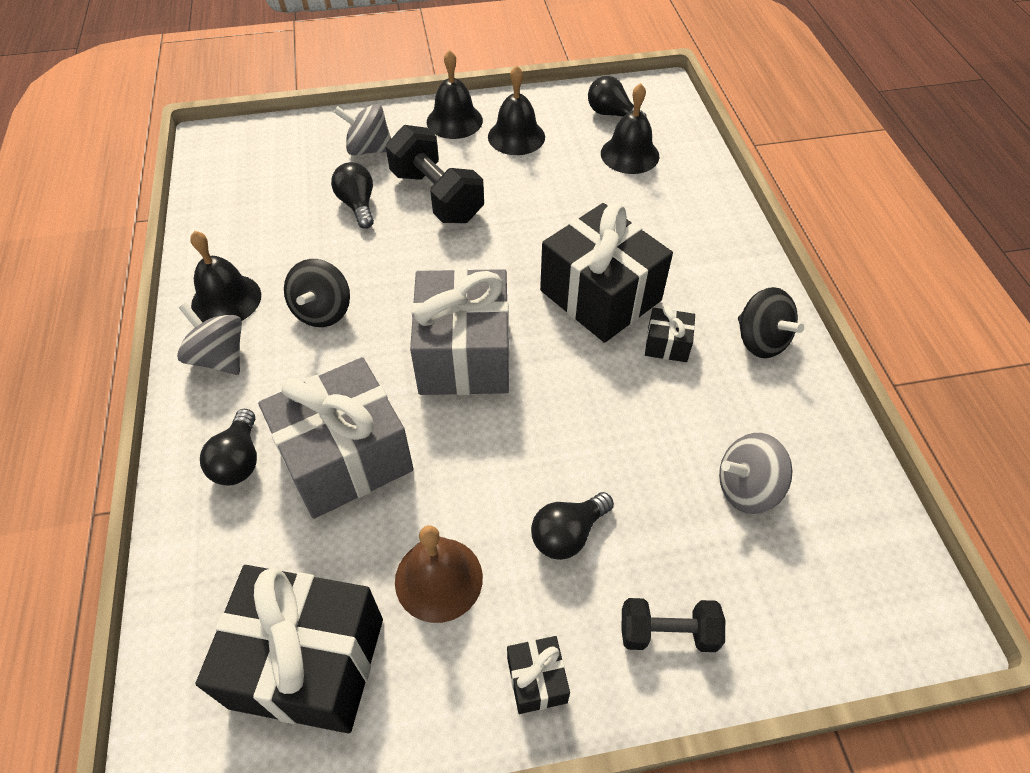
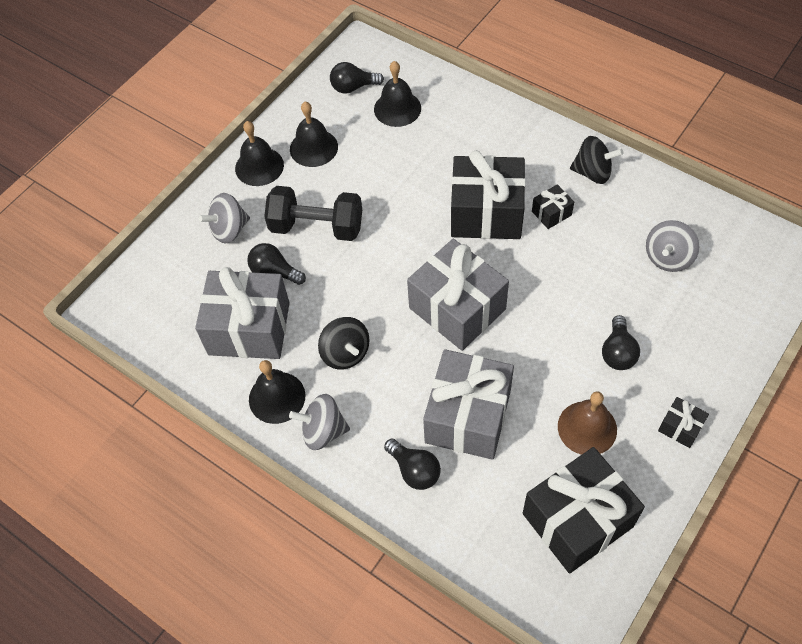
camera: 40 degrees left, 5 degrees up
black dumbbell [622,598,725,652] -> none
none -> grey gift [195,267,289,359]

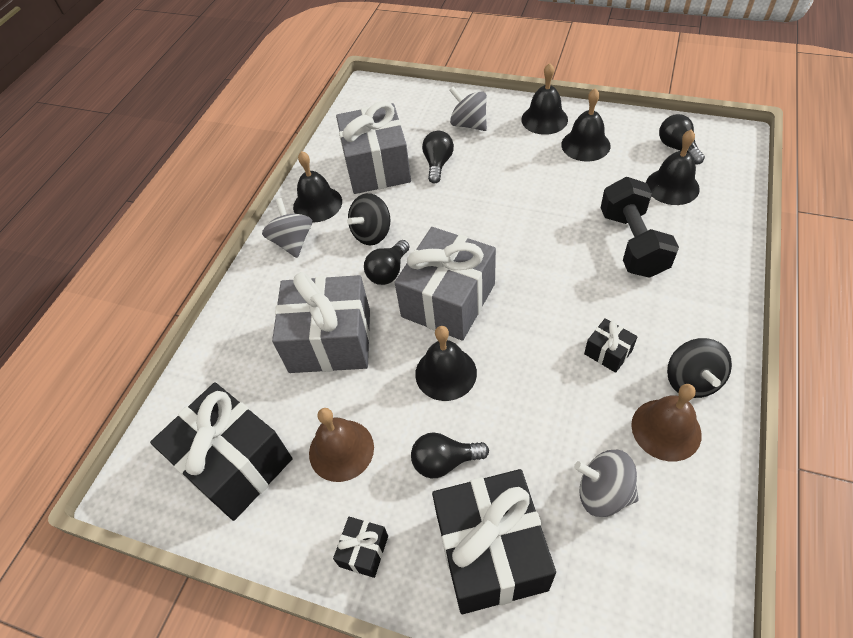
camera: 75 degrees right, 5 degrees down
black dumbbell [264,186,362,241] -> black dumbbell moved to [601,177,679,278]
black light bulb [384,438,441,490] -> black light bulb moved to [364,240,409,285]
black gift [451,150,526,239] -> black gift moved to [432,469,556,614]
none -> black bell [415,326,477,401]
none -> brown bell [631,384,702,461]

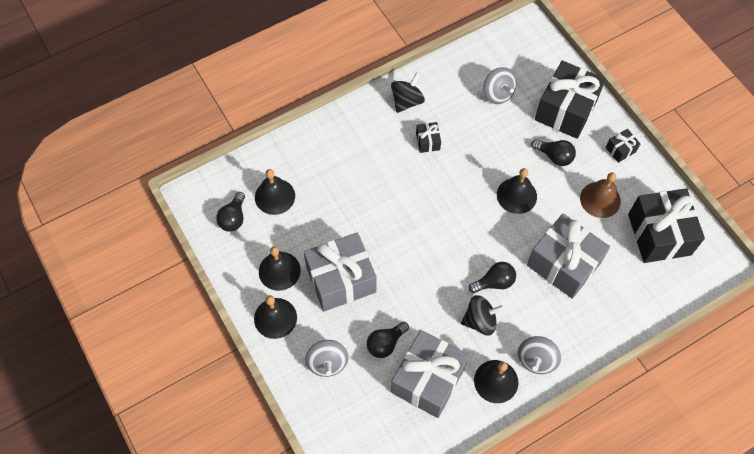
camera: 145 degrees left, 10 degrees up
grey gift [395,227,496,341] -> grey gift moved to [304,232,377,311]
black dumbbell [601,177,679,278] -> none
brown bell [631,384,702,461] -> none

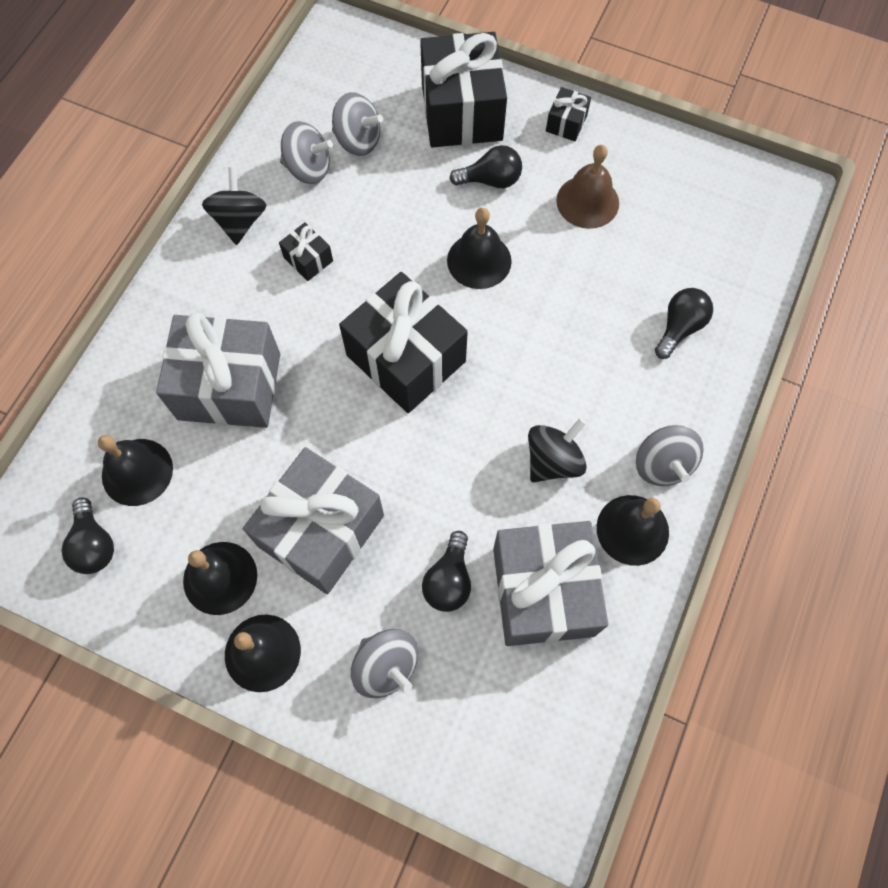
camera: 35 degrees left, 5 degrees up
black light bulb [469,262,516,293] -> black light bulb moved to [655,288,713,359]
grey gift [527,213,610,299] -> grey gift moved to [156,313,280,428]
black gift [628,188,705,263] -> black gift moved to [339,272,468,413]
none -> grey spinning top [280,121,333,184]

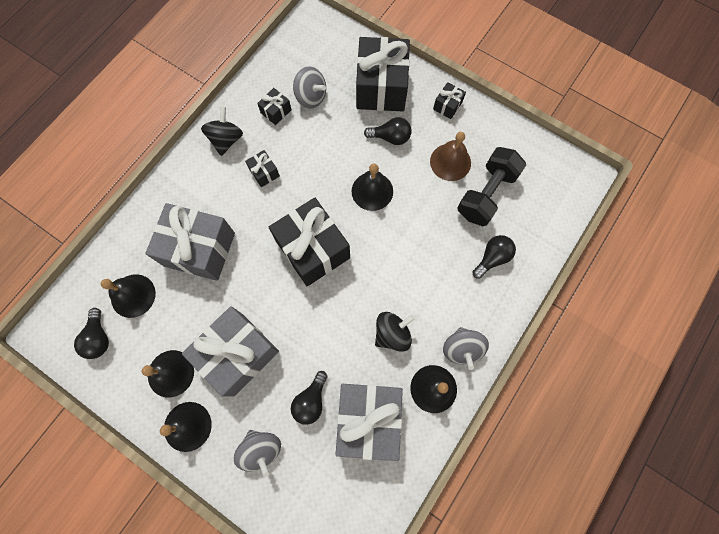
camera: 10 degrees right, 5 degrees up
grey spinning top [280,121,333,184] -> black gift [257,88,291,125]
none -> black dumbbell [457,147,526,226]

